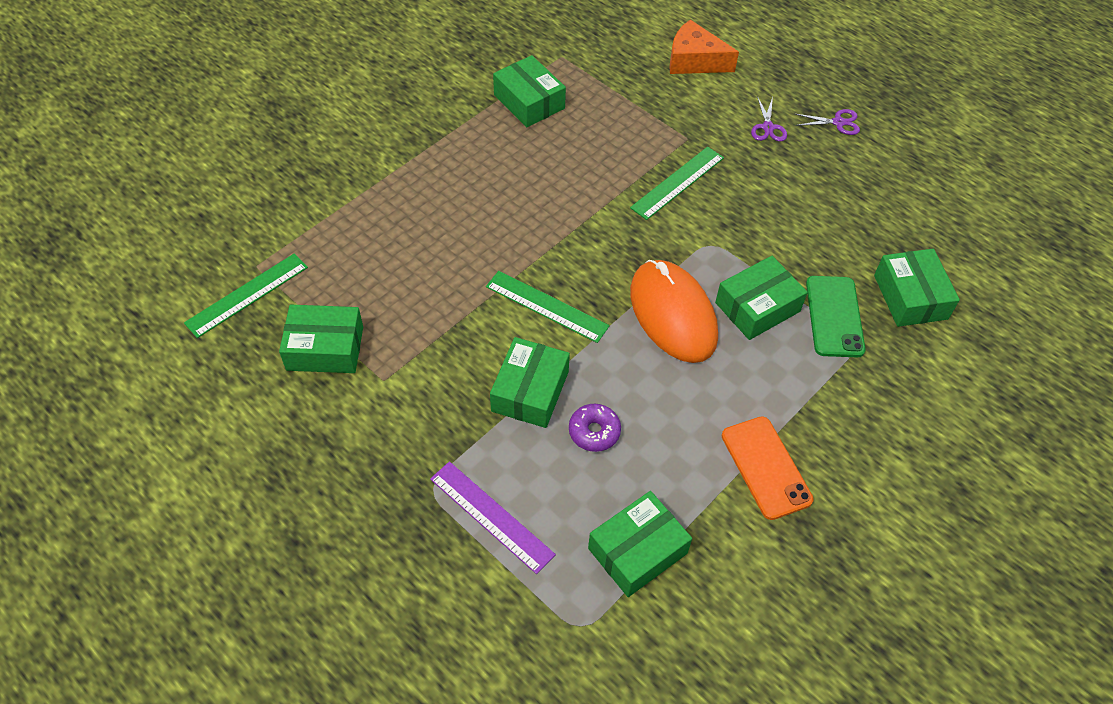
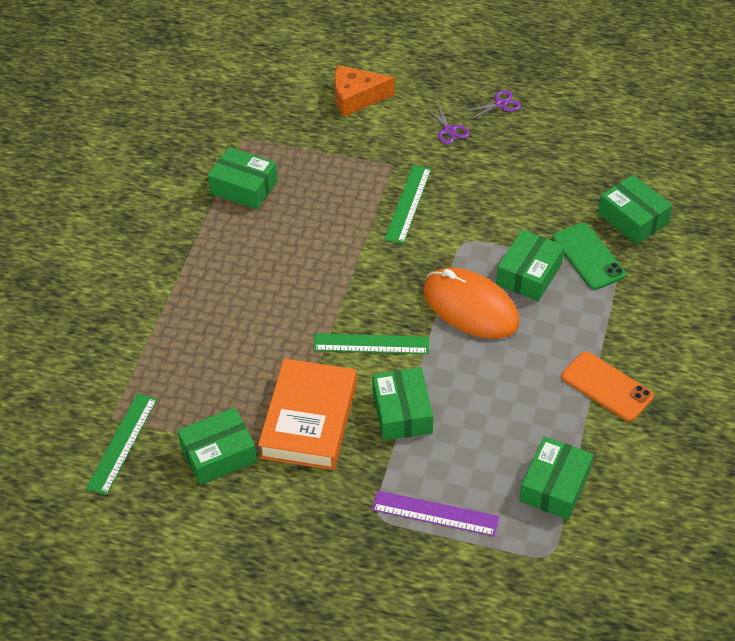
camera: 25 degrees left, 5 degrees down
purple donut [569,404,621,452] -> none
none -> orange book [258,359,357,470]

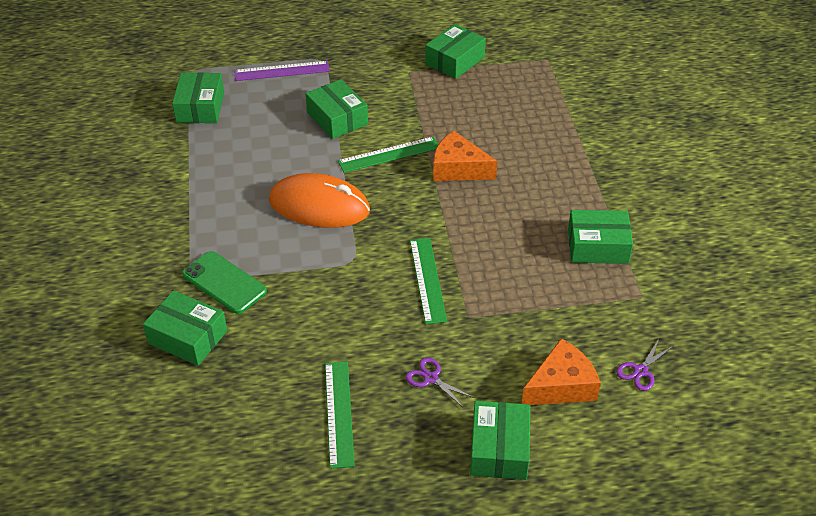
camera: 155 degrees right, 5 degrees down
green ruler [86,393,157,495] -> green ruler moved to [325,362,355,469]
orange book [258,359,357,470] -> none
purple scissors [464,90,521,120] -> purple scissors moved to [616,339,673,391]
green box [496,229,564,301] -> green box moved to [470,401,530,480]
orange phone [561,351,654,422] -> none
none -> orange cheese [433,131,497,181]

